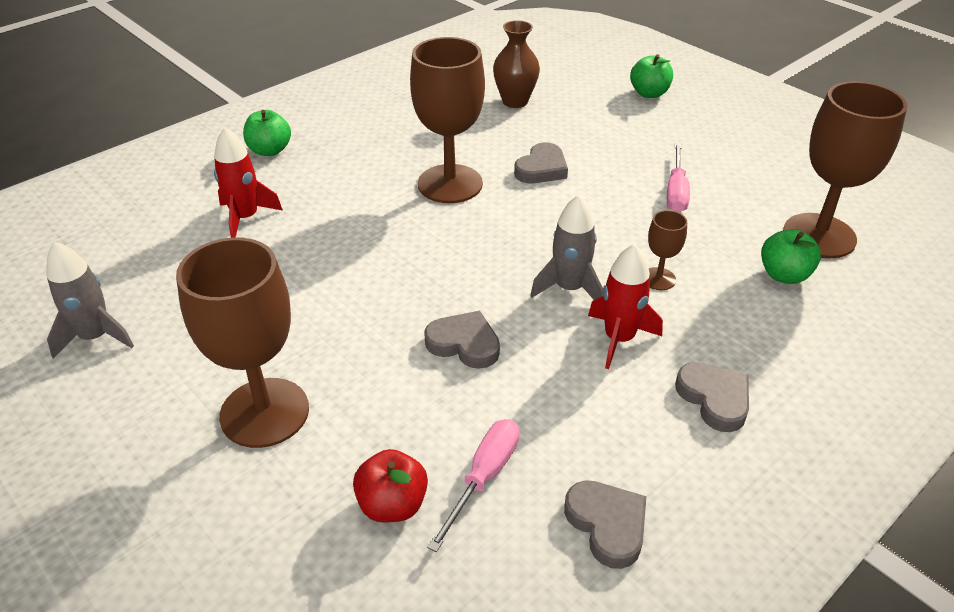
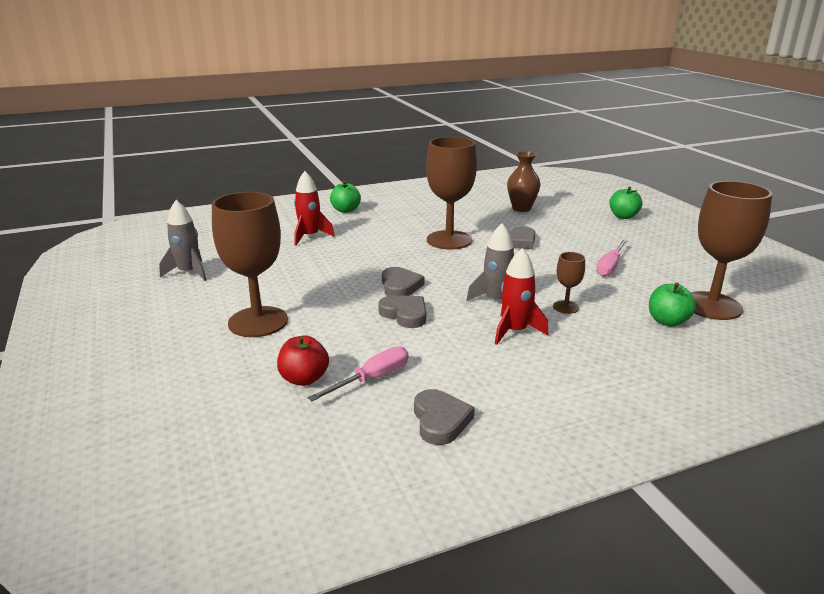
camera: 20 degrees right, 15 degrees down
grey heart [675,362,749,432] -> grey heart moved to [382,267,424,296]

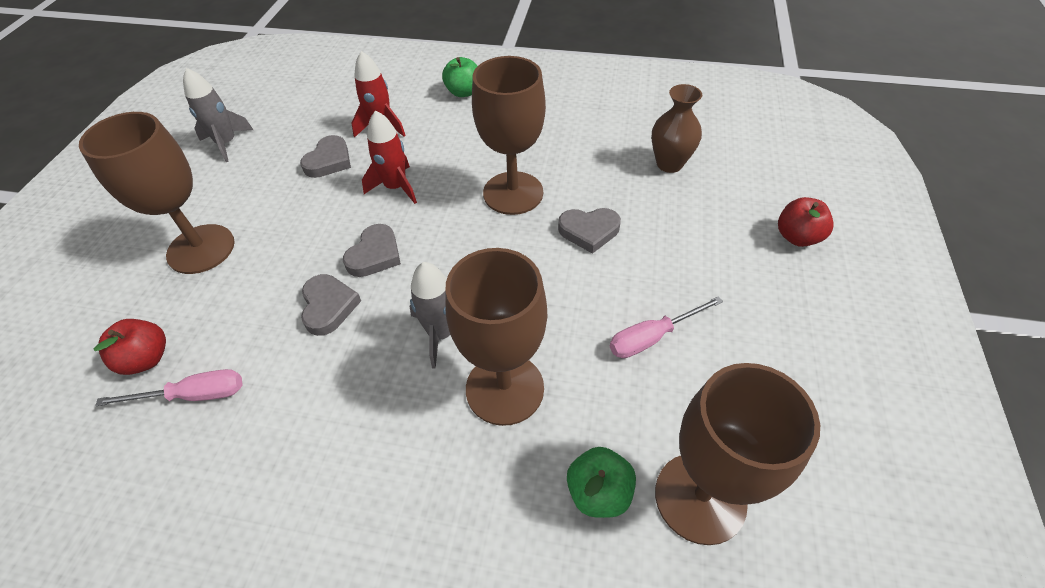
camera: 35 degrees right, 25 degrees up
grey heart [414,389,475,445] -> grey heart moved to [300,135,351,178]
red rocket [495,248,549,345] -> red rocket moved to [362,110,417,204]
brown goblet [553,252,585,314] -> brown goblet [445,248,547,426], size x2.20
green apple [609,187,642,219] -> red apple [778,197,834,247]

